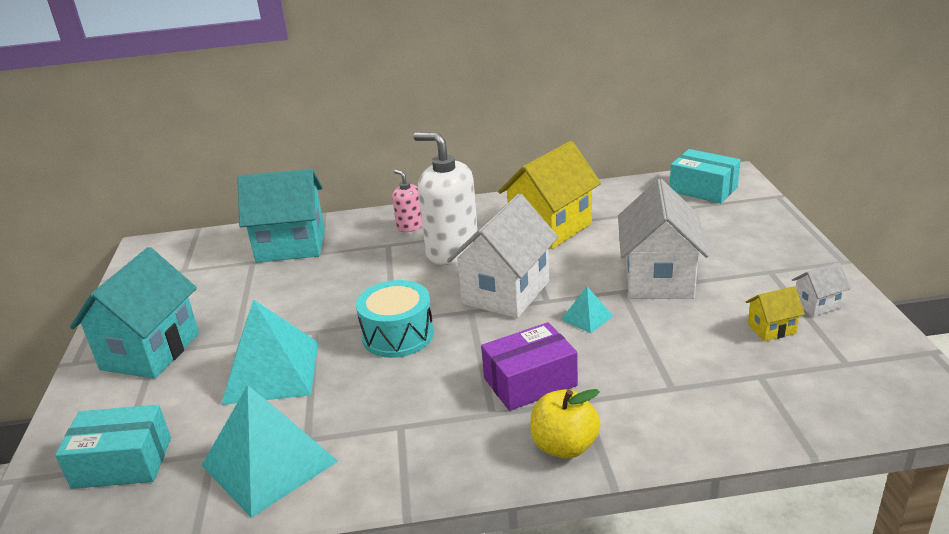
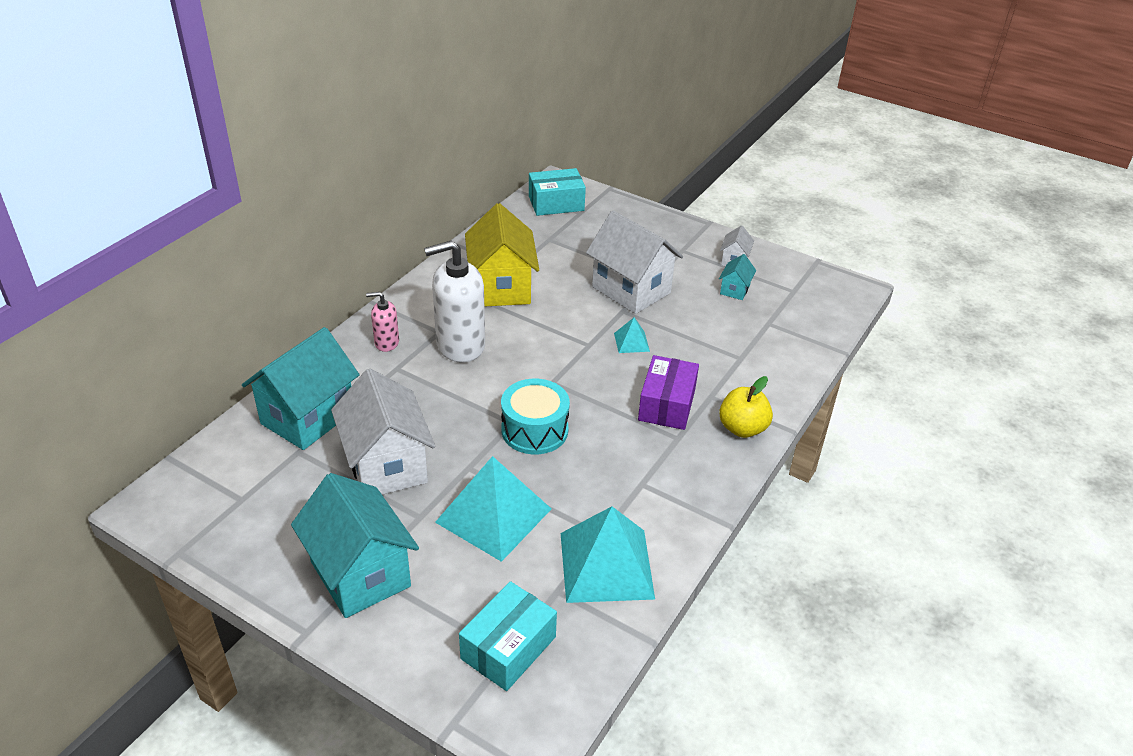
camera: 55 degrees left, 10 degrees up
white house [447,193,558,318] -> white house moved to [331,369,435,495]
yellow house [746,286,805,341] -> turquoise house [719,254,756,300]

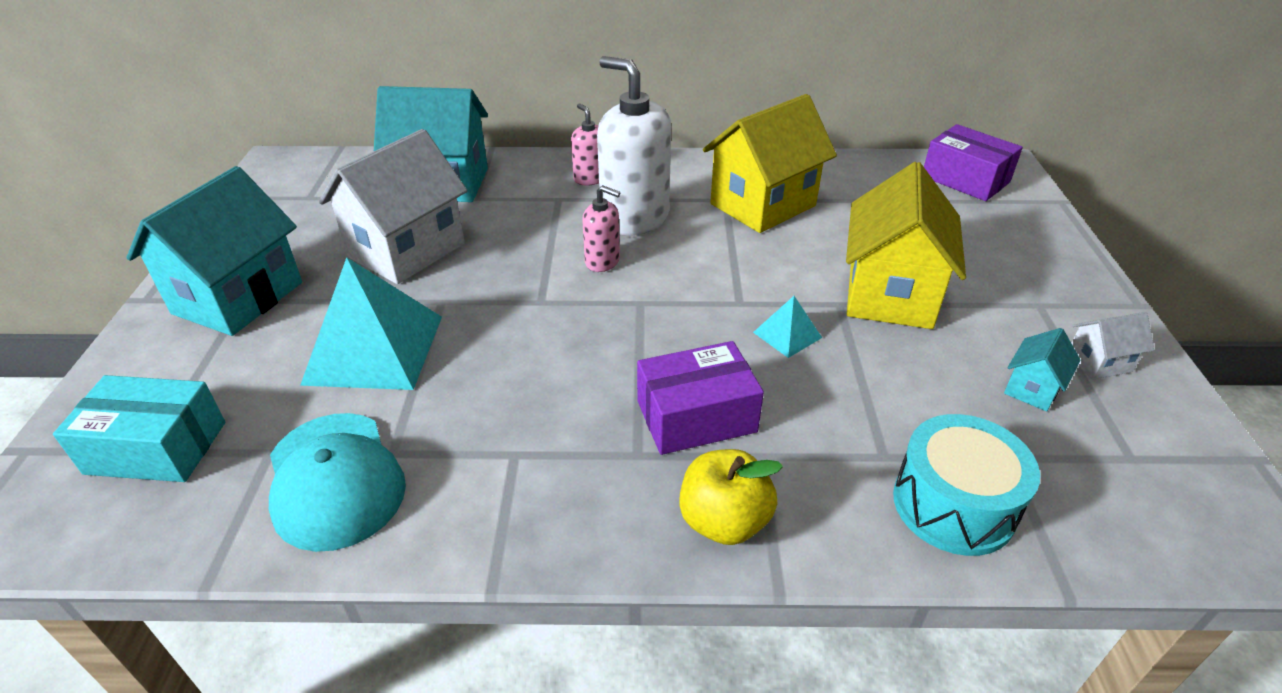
camera: 60 degrees right, 0 degrees up
turquoise drum [501,379,570,454] -> turquoise drum moved to [893,414,1040,556]
turquoise box [529,168,586,216] -> purple box [924,124,1023,201]
turquoise pyramid [561,506,655,603] -> turquoise cap [269,413,406,552]
white house [586,210,683,314] -> yellow house [846,162,966,329]
turquoise house [719,254,756,300] -> turquoise house turned 45 degrees counterclockwise [1004,328,1081,412]
none -> pink soap dispenser [582,185,620,272]

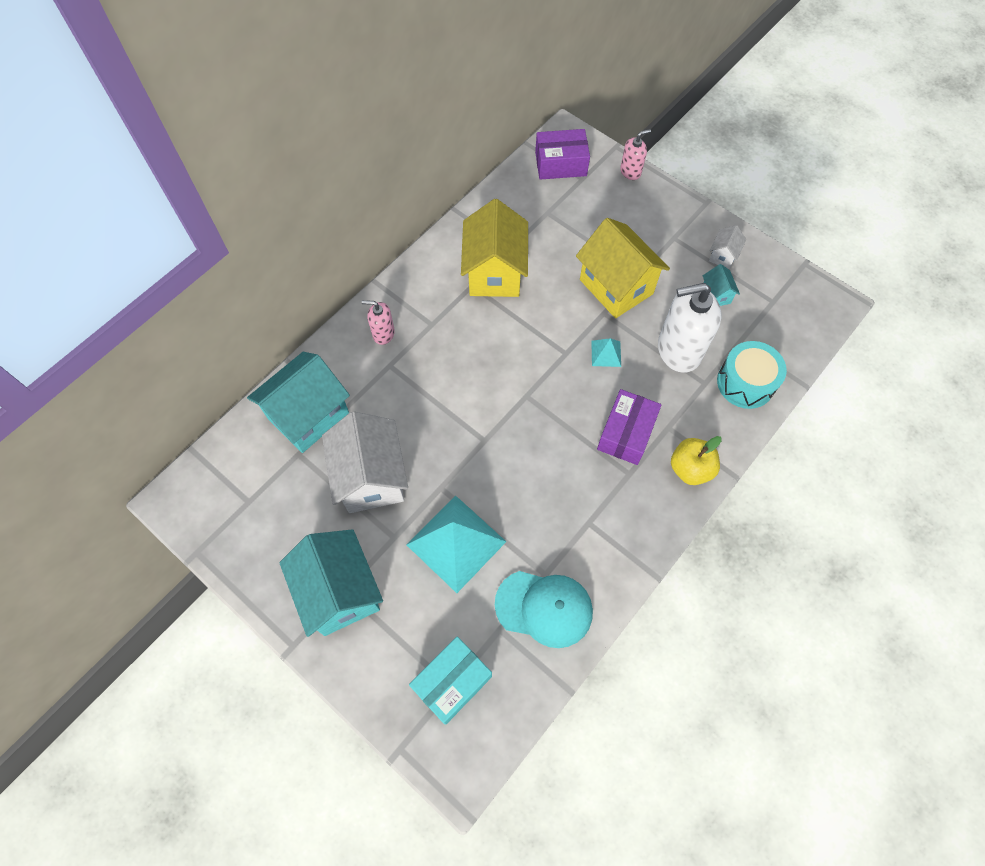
camera: 50 degrees left, 25 degrees up
pink soap dispenser [582,185,620,272] -> pink soap dispenser moved to [620,129,651,180]
white soap dispenser [597,56,671,236] -> white soap dispenser moved to [658,283,721,373]

